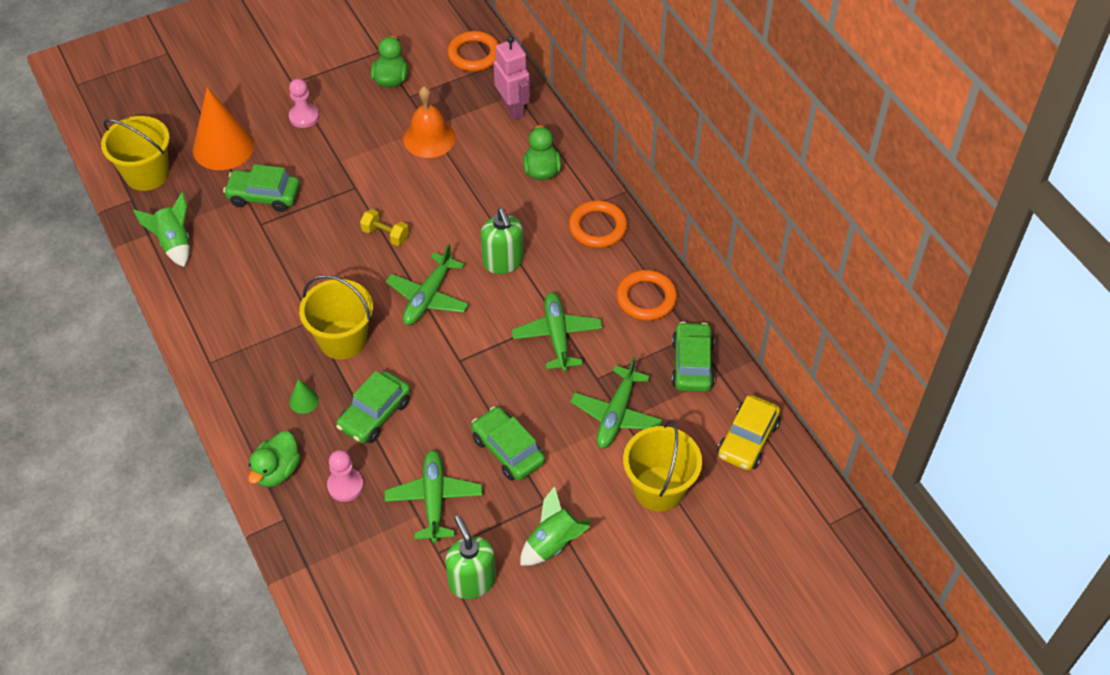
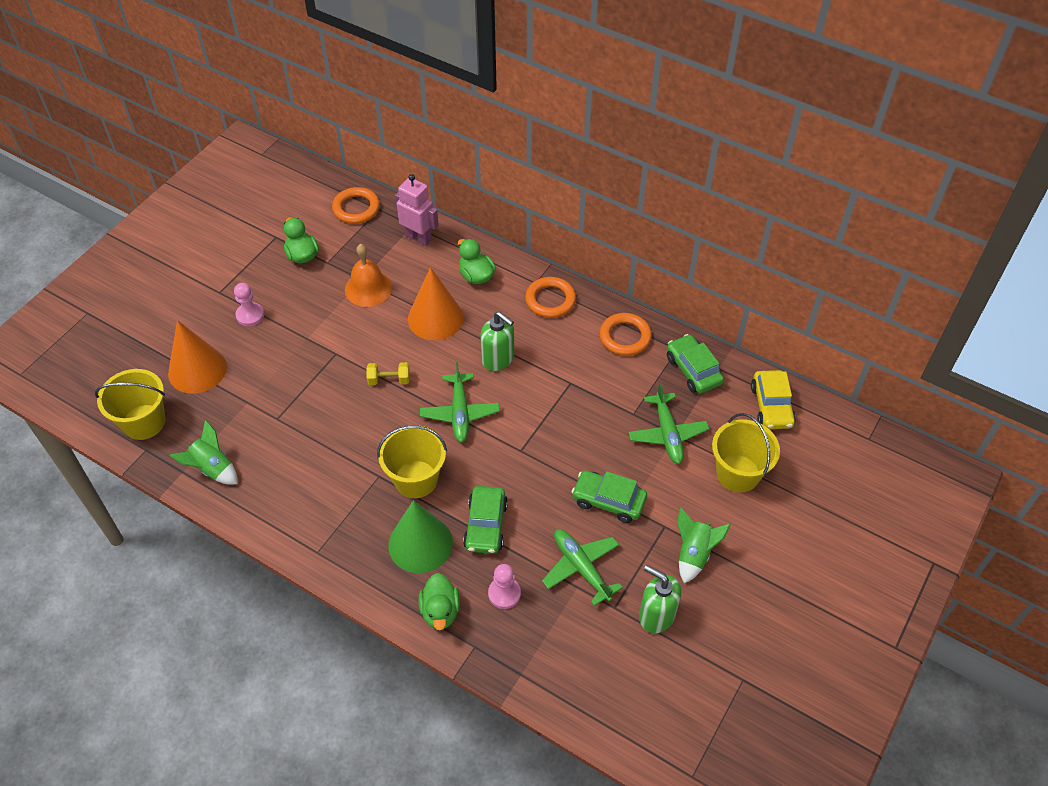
camera: 30 degrees left, 0 degrees up
green car [223,164,300,212] -> none
green cone [289,379,319,414] -> green cone [388,500,453,573], size x2.36
green plane [512,292,603,372] -> none
none -> orange cone [408,267,464,340]

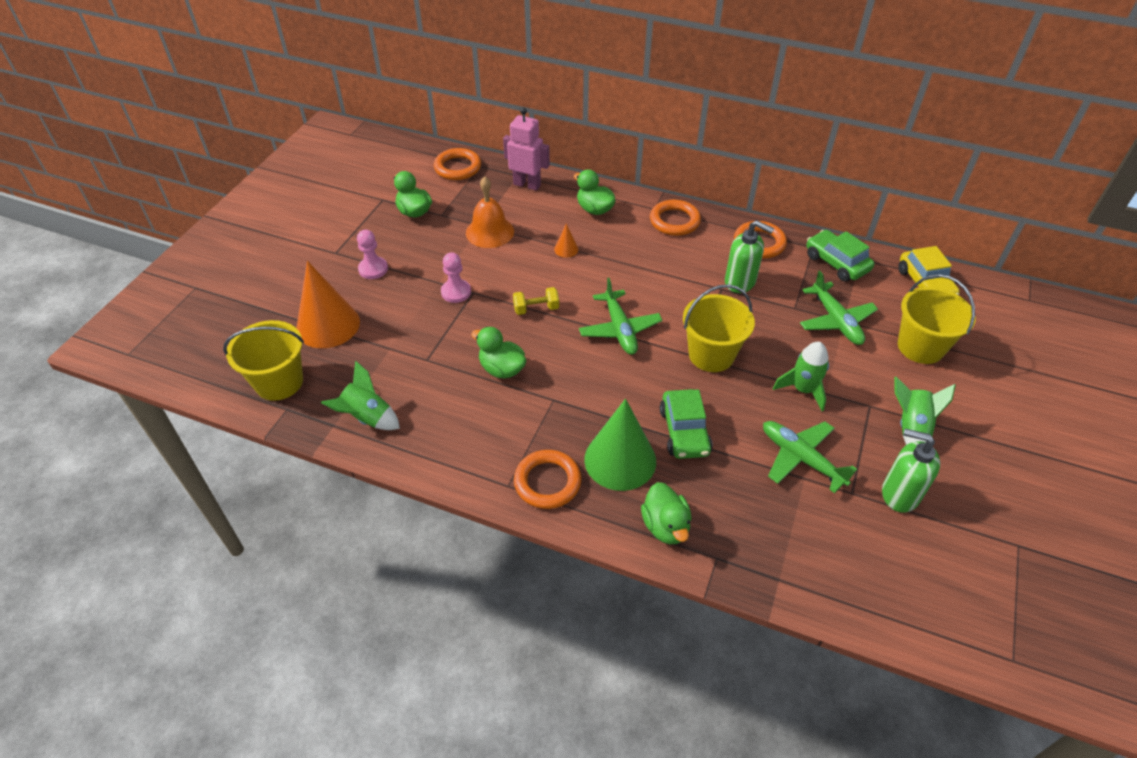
camera: 10 degrees left, 5 degrees down
yellow bucket [377,425,447,498] -> yellow bucket moved to [683,284,755,372]
orange cone [408,267,464,340] -> orange cone [554,223,578,258], size x0.42
green soap dispenser [480,311,514,371] -> green soap dispenser moved to [725,220,774,293]
pink pawn [488,564,521,609] -> pink pawn moved to [441,252,471,303]
green car [572,470,647,523] -> green rocket [773,342,829,411]
none -> green duck [471,327,526,379]
none -> orange ring [514,450,581,509]

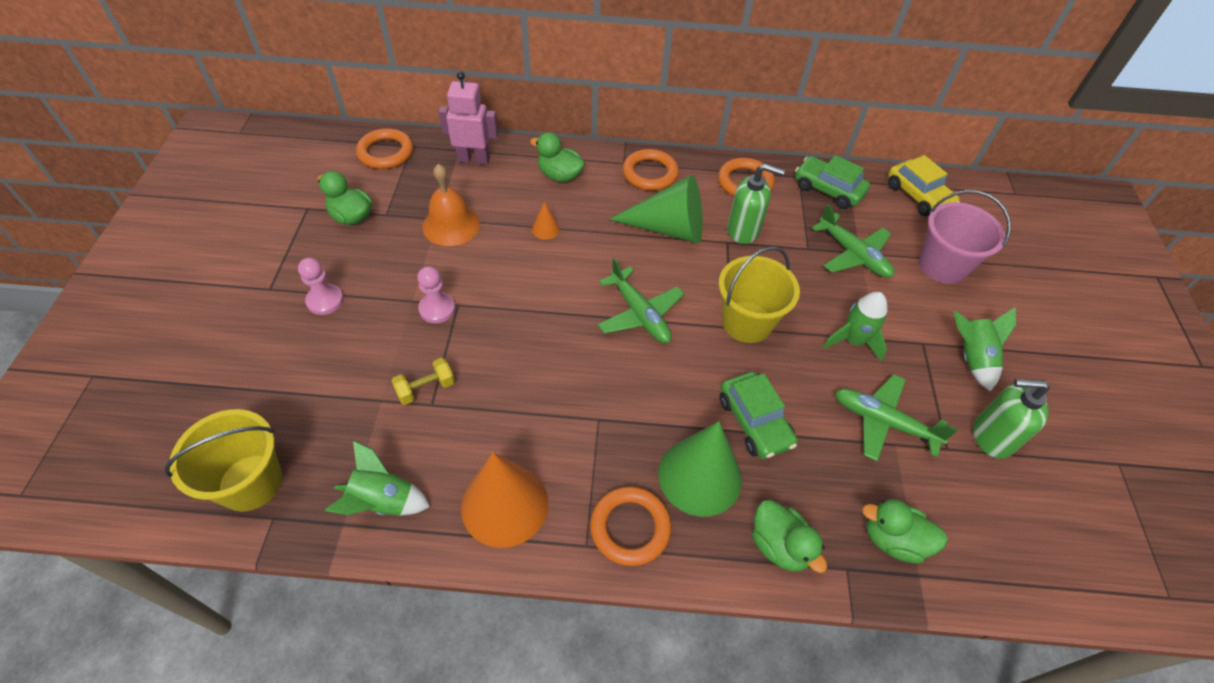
camera: 20 degrees left, 5 degrees up
orange cone [296,261,360,348] -> orange cone moved to [461,452,548,548]
green duck [471,327,526,379] -> green duck moved to [862,499,948,563]
yellow dumbbell [513,287,559,315] -> yellow dumbbell moved to [391,358,455,405]
yellow bucket [898,274,976,364] -> pink bucket [919,190,1011,284]
none -> green cone [609,175,703,243]

